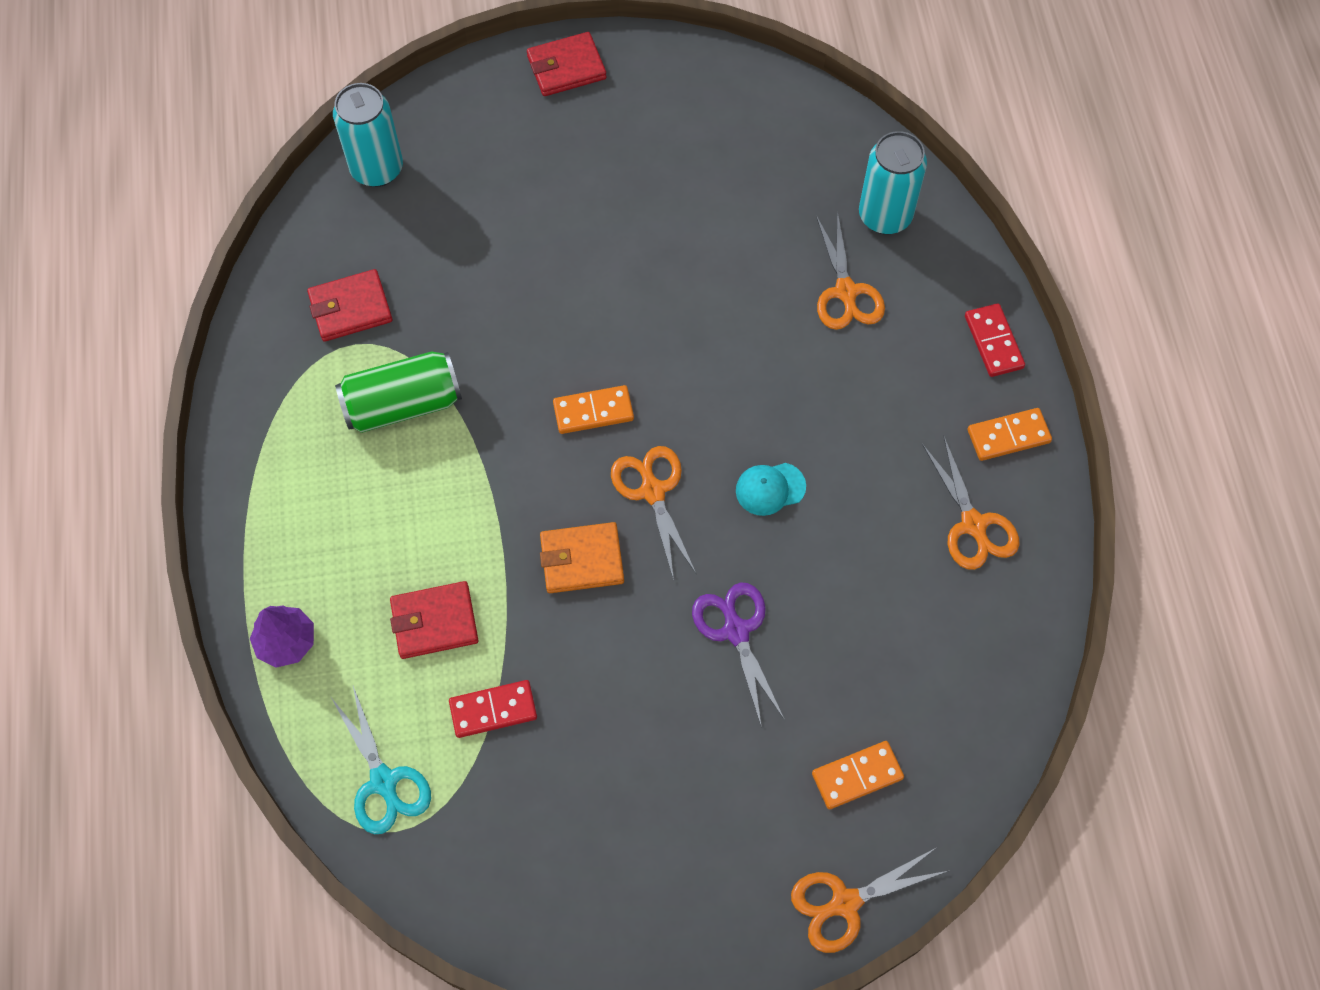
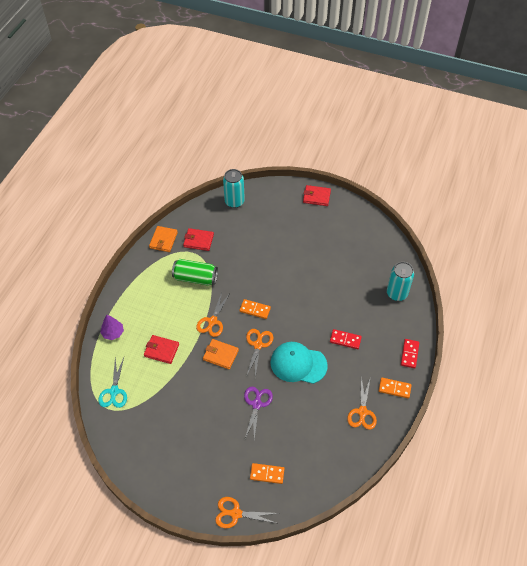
camera: 30 degrees right, 10 degrees down
red domino [449,680,537,738] -> red domino moved to [330,329,362,349]
turquoise cap [736,463,806,516] -> turquoise cap [270,342,328,384], size x2.06
orange scissors [816,211,885,330] -> orange scissors moved to [196,292,230,337]
none -> orange wallet [149,226,178,252]

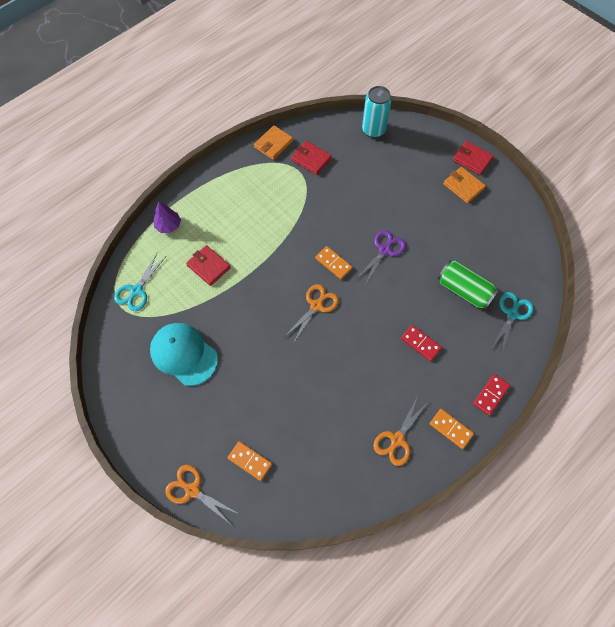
camera: 25 degrees right, 10 degrees up
green can [172,259,218,286] -> green can moved to [437,260,499,310]
orange scissors [196,292,230,337] -> none
orange wallet [203,339,239,369] -> orange wallet moved to [443,167,486,203]
purple scissors [244,387,273,440] -> purple scissors moved to [356,230,406,285]
turquoise cap [270,342,328,384] -> turquoise cap moved to [150,323,218,386]
turquoise can [387,262,414,301] -> turquoise scissors [491,292,534,354]

